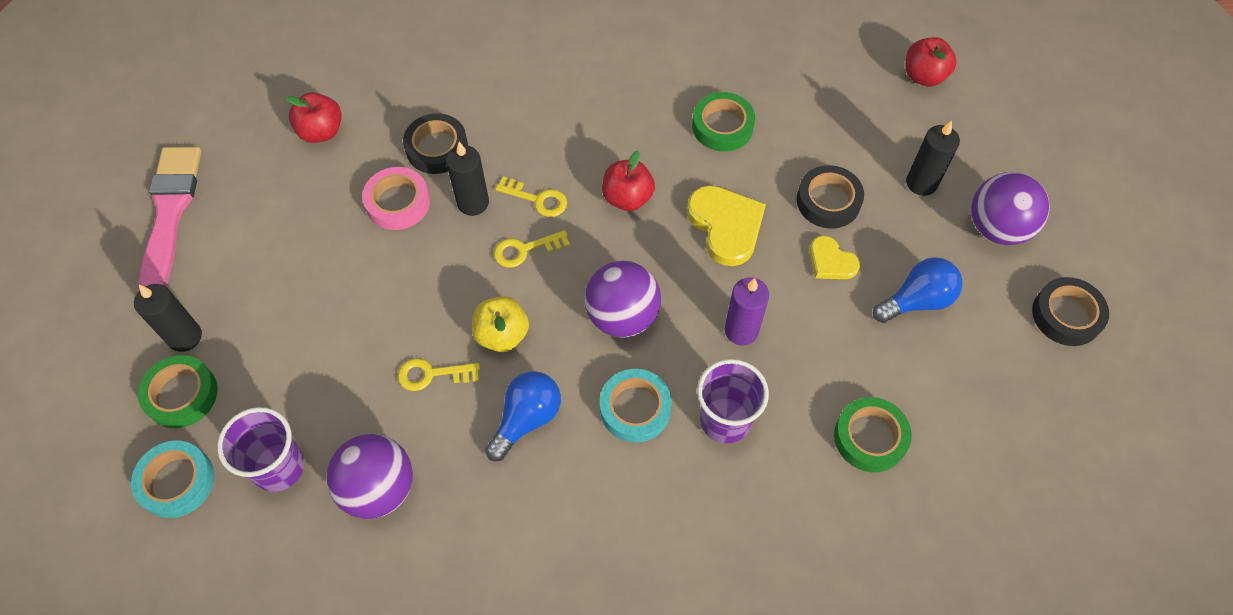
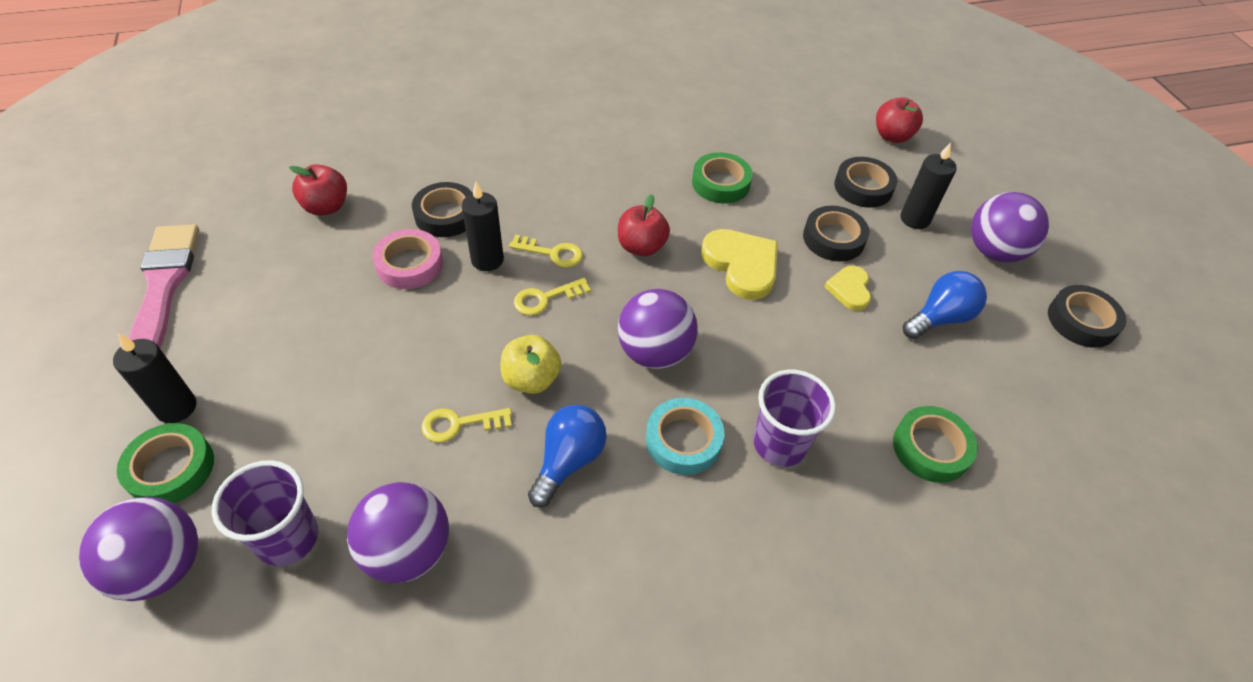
camera: 10 degrees left, 10 degrees down
turquoise tape [131,441,214,518] -> purple ball [79,497,198,601]
purple candle [725,277,769,345] -> none
yellow heart [810,236,860,279] -> yellow heart turned 60 degrees clockwise [824,266,871,311]
none -> black tape [834,157,897,208]

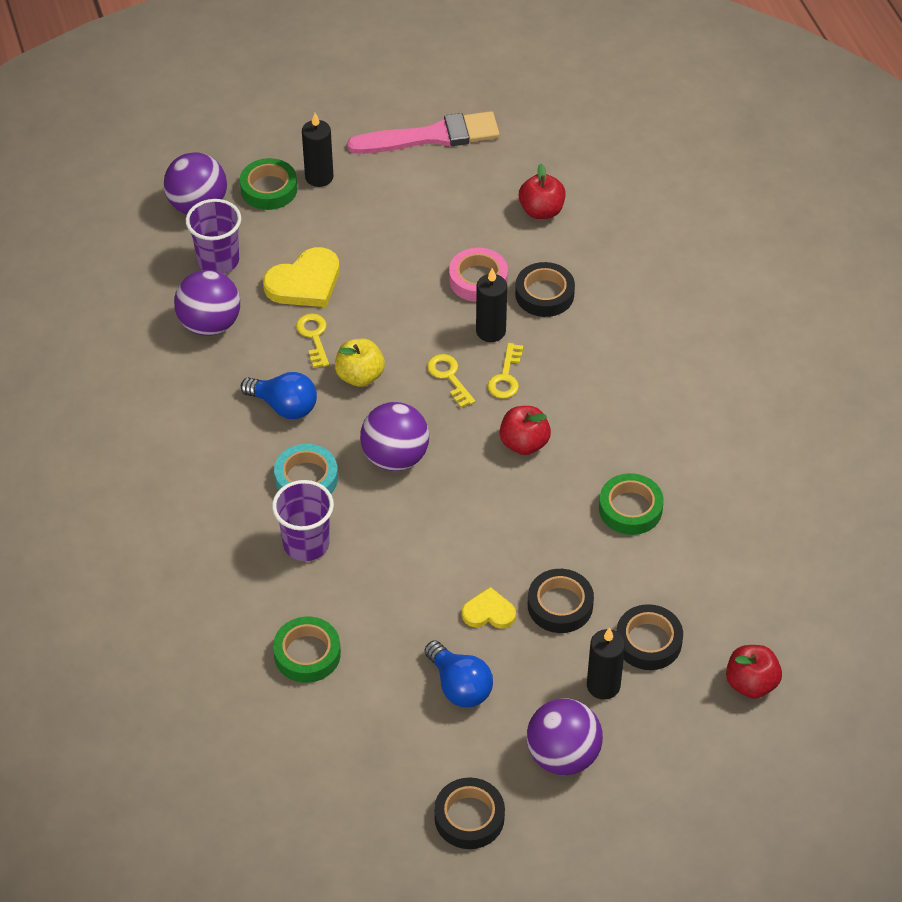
camera: 90 degrees right, 0 degrees up
yellow heart [701,229,778,300] -> yellow heart moved to [263,247,339,307]

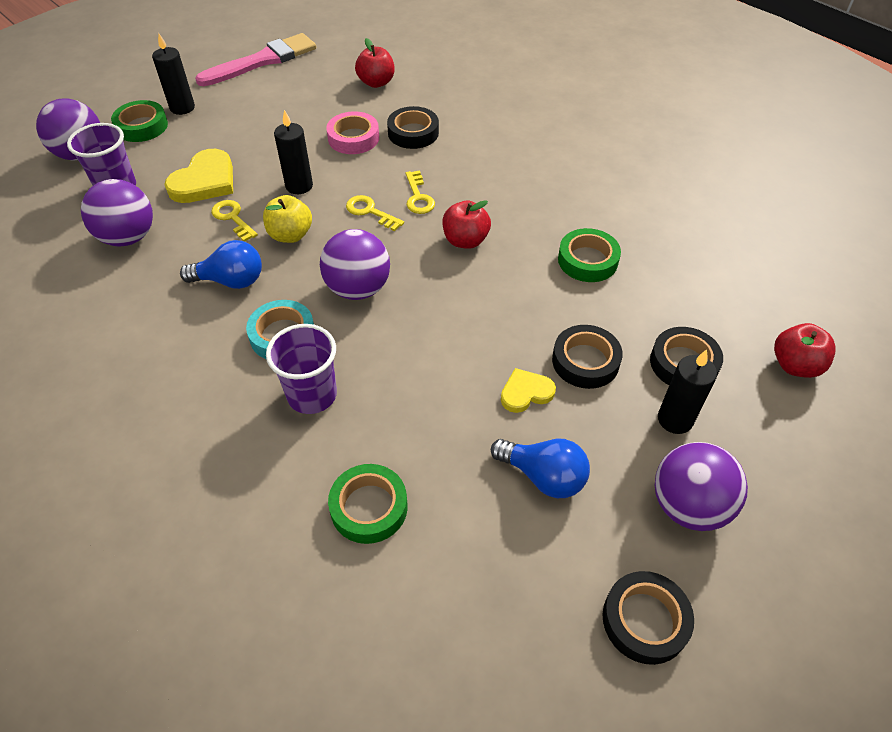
camera: 25 degrees left, 0 degrees up
black candle [476,268,507,342] -> black candle moved to [274,110,313,194]

